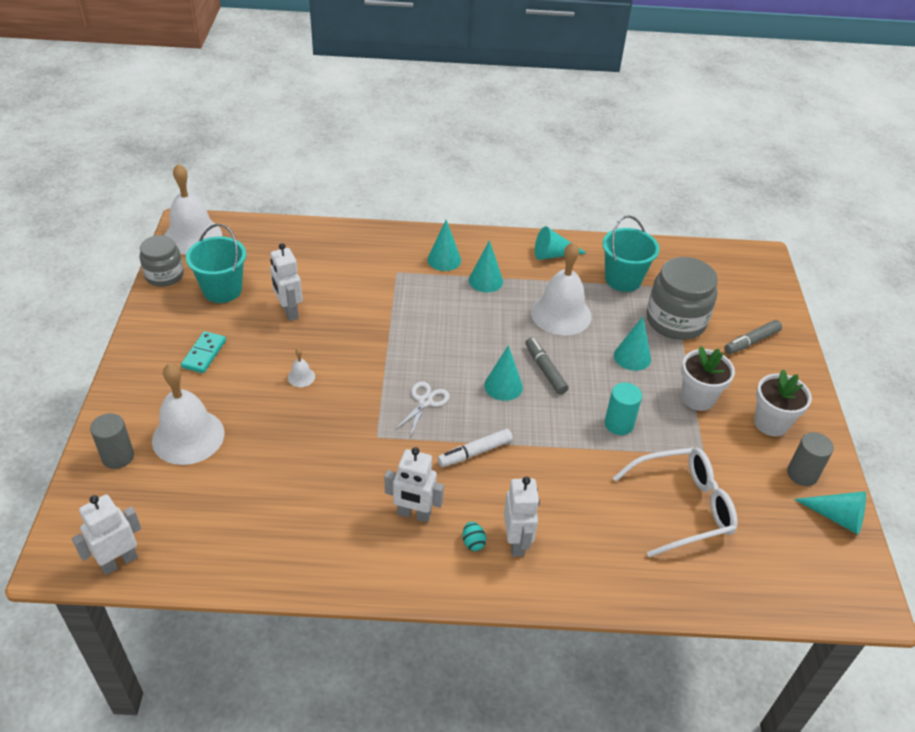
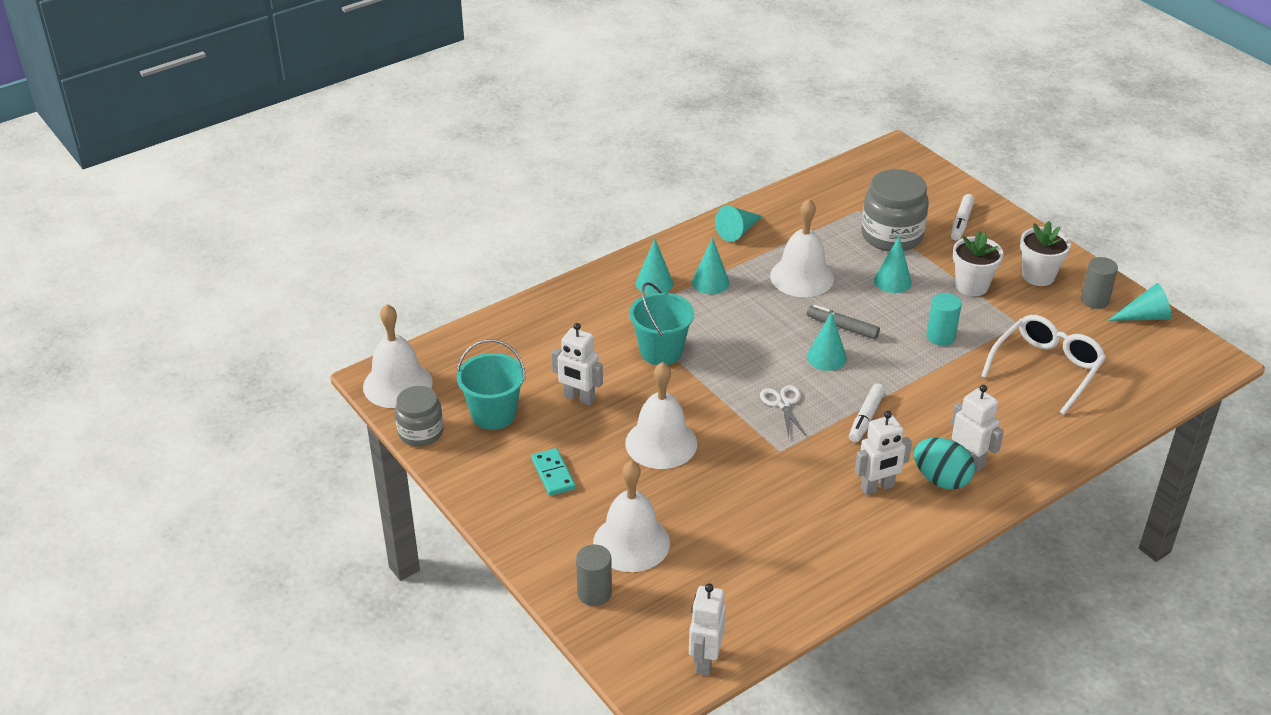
camera: 35 degrees left, 5 degrees down
white bell [288,348,315,387] -> white bell [625,362,697,469], size x2.42
turquoise egg [463,522,486,551] -> turquoise egg [914,438,975,489], size x2.14
turquoise bucket [602,215,659,292] -> turquoise bucket moved to [629,282,694,365]
grey marker [724,320,782,354] -> white marker [951,194,975,241]

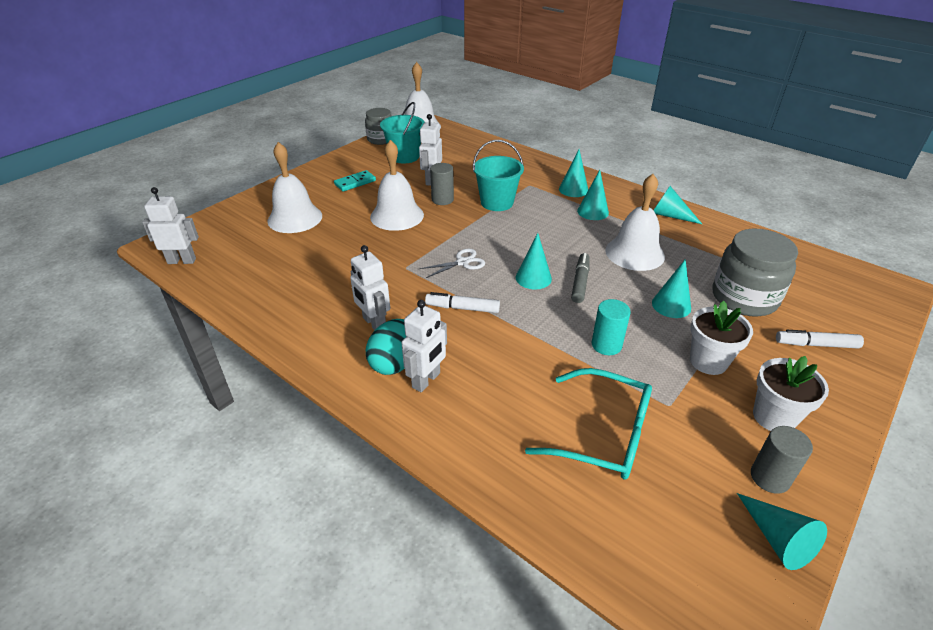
camera: 75 degrees right, 0 degrees up
grey cylinder [576,544,612,606] -> grey cylinder moved to [430,163,454,205]
white glasses [981,315,1106,415] -> turquoise glasses [525,368,652,480]

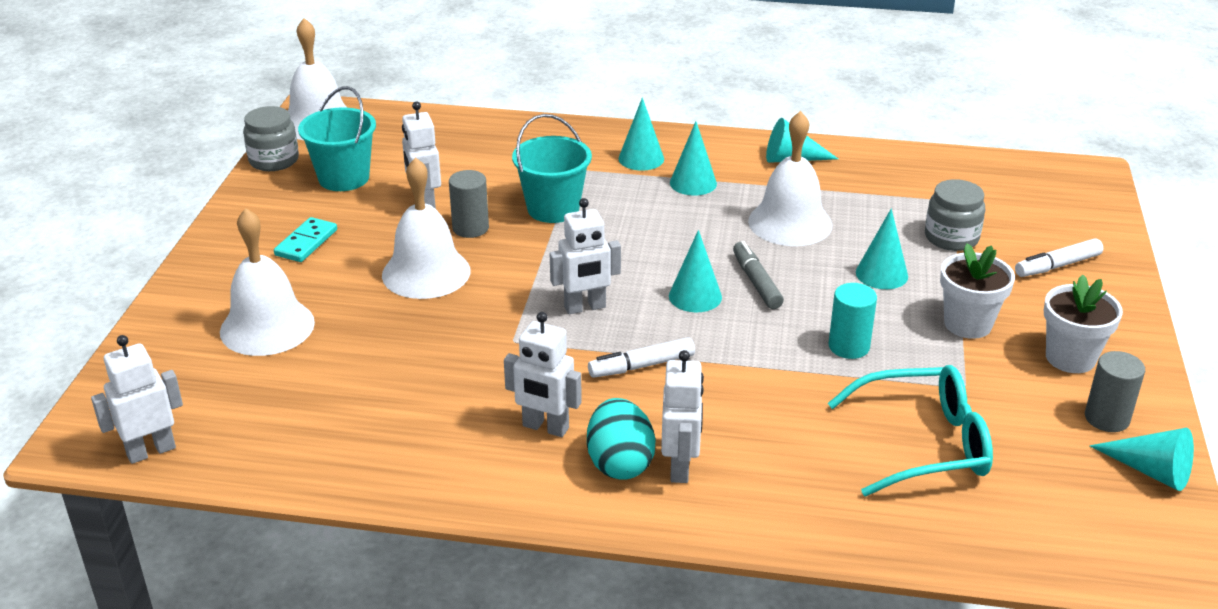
camera: 30 degrees left, 5 degrees down
white scissors [420,249,485,278] -> white robot [550,198,621,314]
grey jar [713,229,798,317] -> grey jar [925,179,985,251], size x0.63

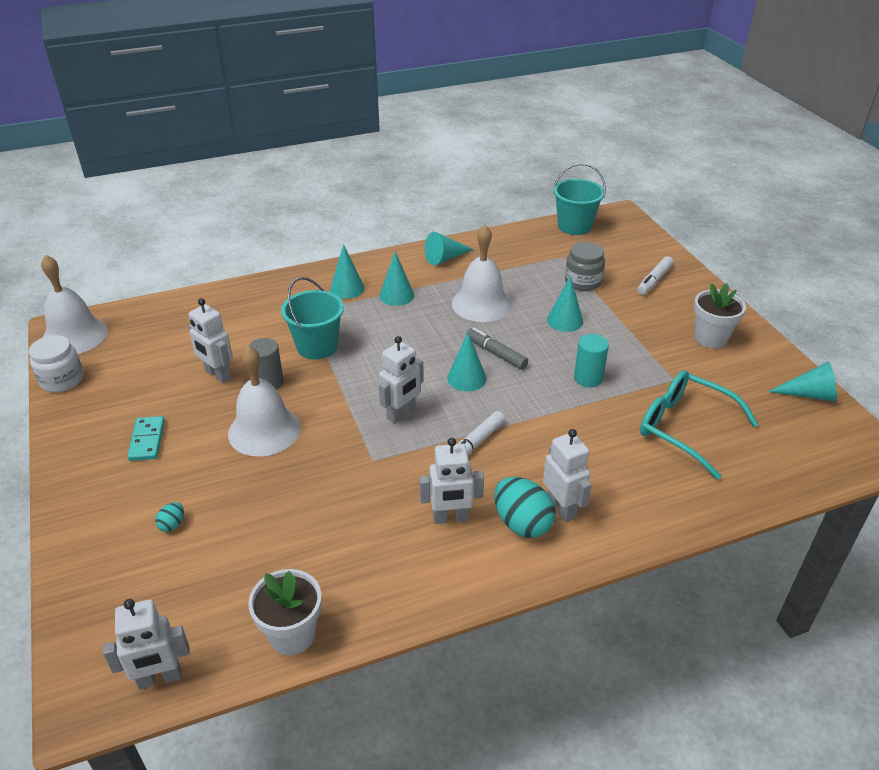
camera: 30 degrees left, 5 degrees up
white robot [91,335,183,464] -> white robot turned 135 degrees counterclockwise [103,599,190,690]
white bell [220,208,315,356] -> turquoise egg [155,502,184,532]
grey jar [243,106,299,171] -> white jar [29,335,84,392]
turquoise bucket [298,86,376,191] -> turquoise bucket moved to [553,163,606,235]
turquoise glasses [828,365,993,496] -> turquoise glasses turned 105 degrees counterclockwise [640,370,759,480]
white flower pot [940,243,1015,339] -> white flower pot moved to [248,569,322,655]
grey cylinder [1085,351,1145,432] -> none

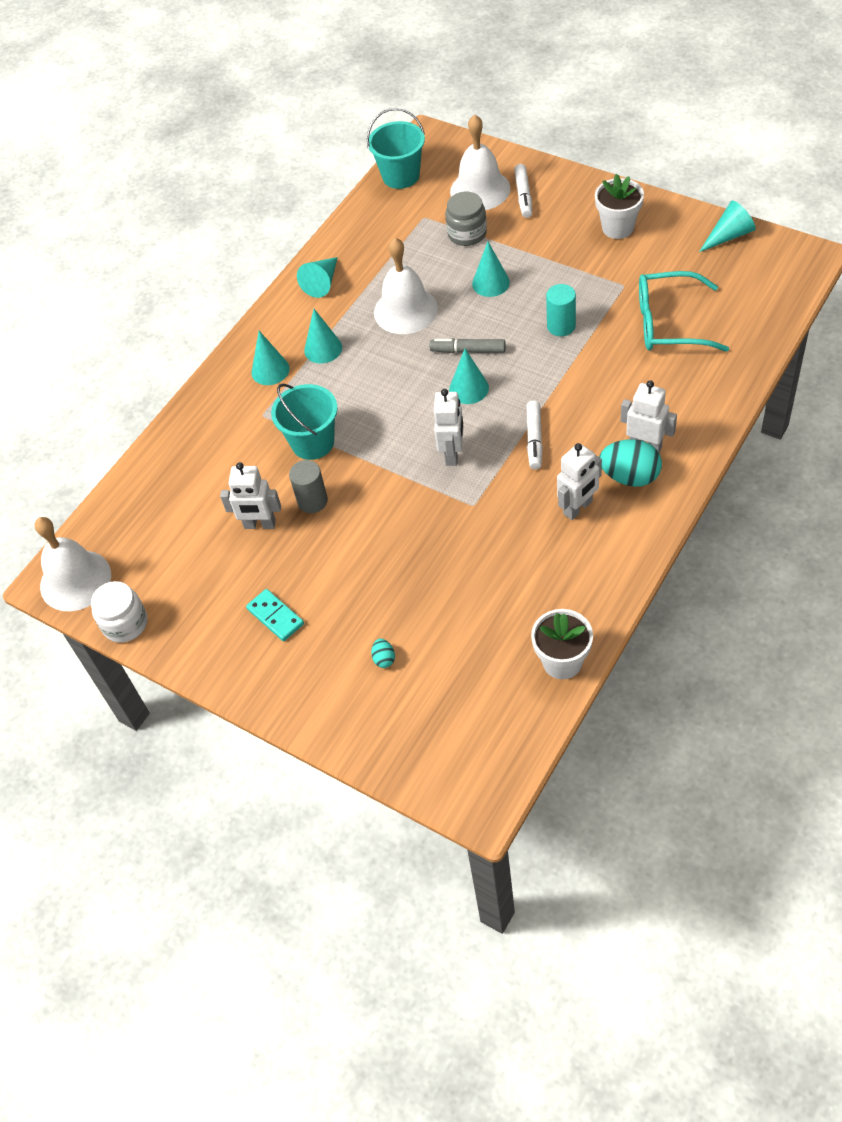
camera: 30 degrees left, 15 degrees up
white robot [103,599,190,690] -> none
white bell [228,346,301,456] -> white bell moved to [450,114,510,210]

